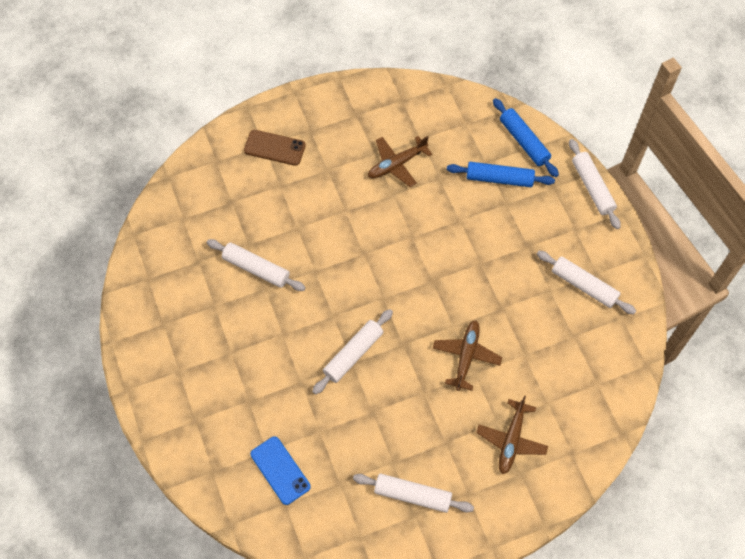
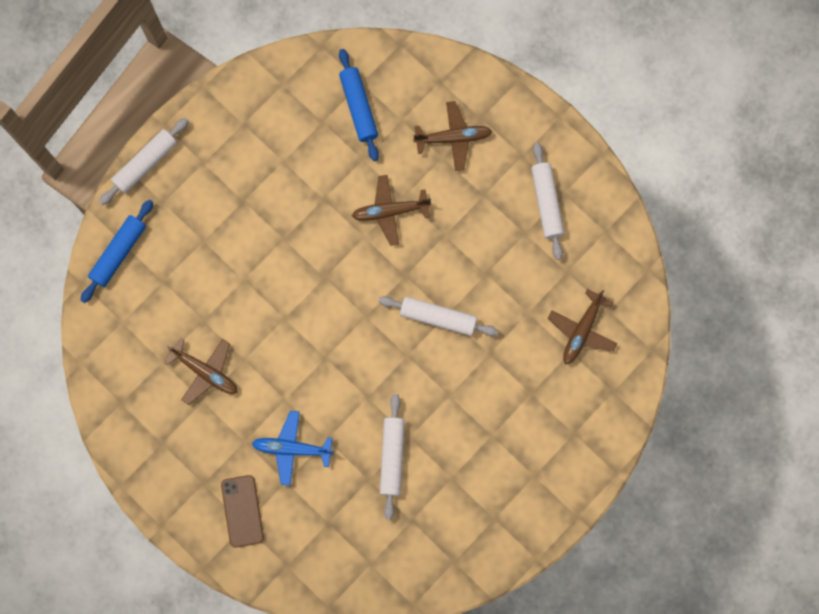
camera: 115 degrees left, 15 degrees up
blue phone [250,436,311,505] -> brown plane [548,289,617,364]
blue rolling pin [447,162,555,187] -> blue rolling pin moved to [339,49,379,161]
white rolling pin [537,251,636,315] -> none
none -> blue plane [252,411,334,486]

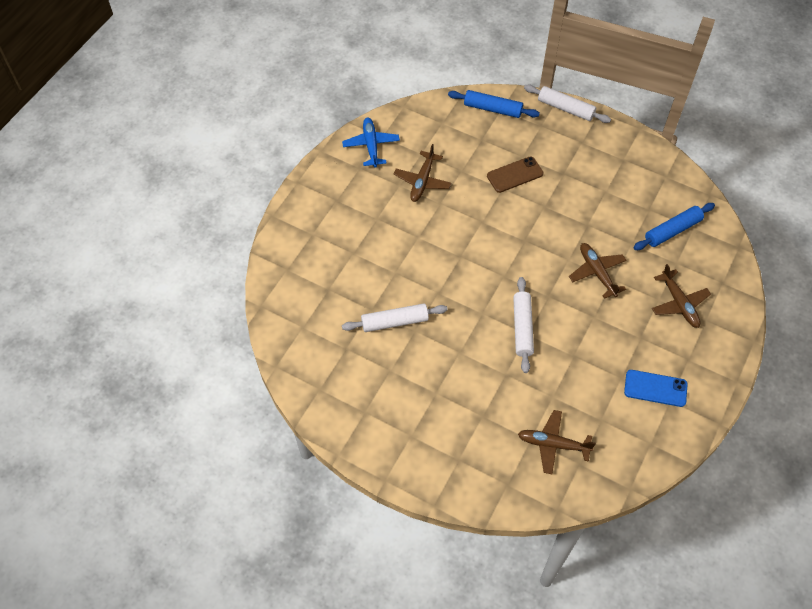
camera: 75 degrees right, 20 degrees down
brown phone [221,475,264,548] -> brown phone moved to [487,156,543,193]
blue plane [252,411,334,486] -> blue plane moved to [342,117,400,168]
white rolling pin [531,142,564,260] -> blue phone [624,370,688,407]

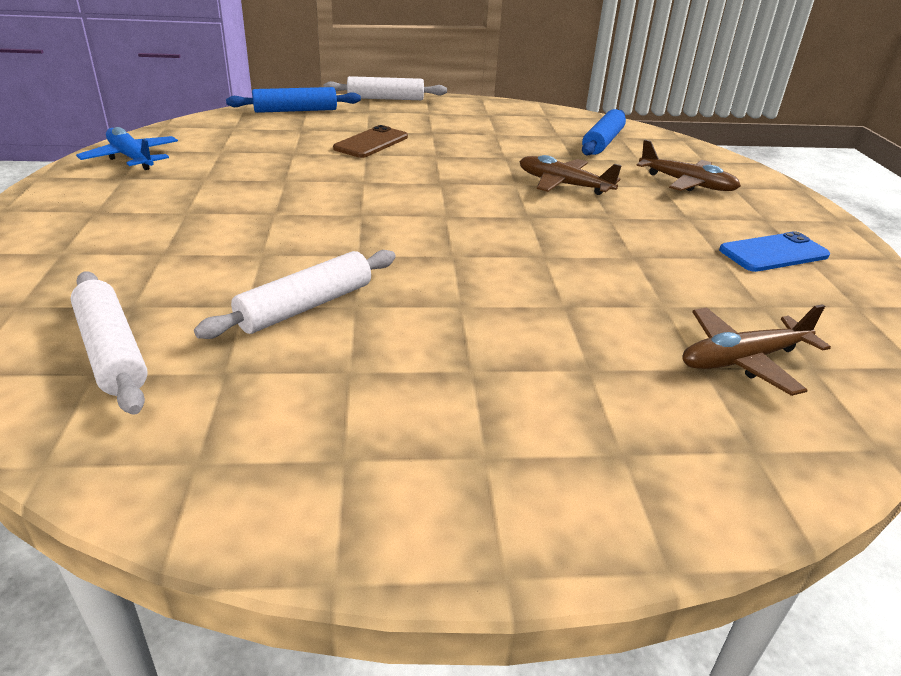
camera: 35 degrees left, 25 degrees down
brown plane [394,144,451,202] -> none
white rolling pin [513,277,534,373] -> white rolling pin moved to [71,272,148,415]

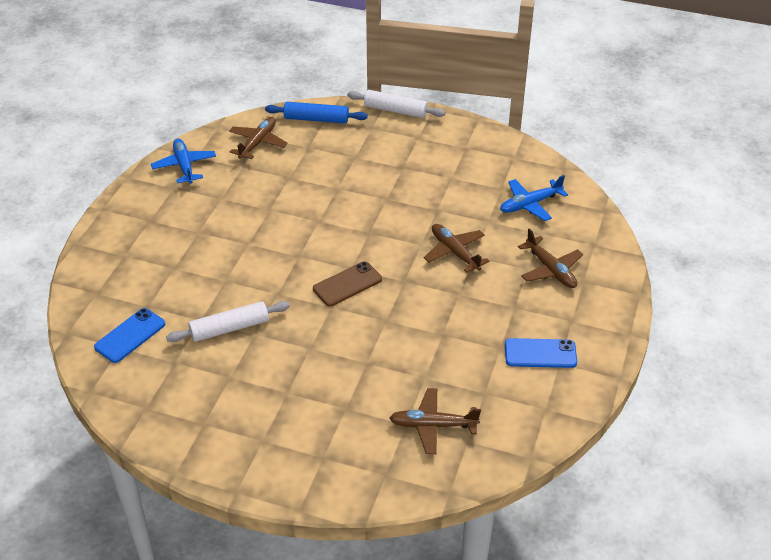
camera: 25 degrees right, 10 degrees up
white rolling pin [71,272,148,415] -> blue phone [94,308,165,363]
brown phone [333,125,408,158] -> brown phone moved to [313,261,382,307]
blue rolling pin [582,109,626,155] -> blue plane [500,175,568,221]
none -> brown plane [229,117,288,159]

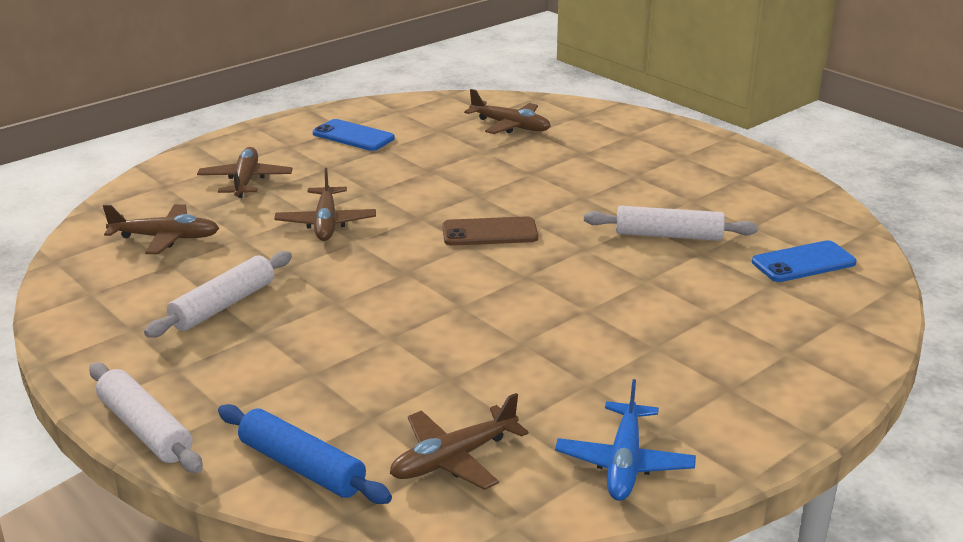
camera: 150 degrees left, 15 degrees down
blue plane [500,175,568,221] -> brown plane [103,204,219,254]
none -> white rolling pin [144,251,292,338]

